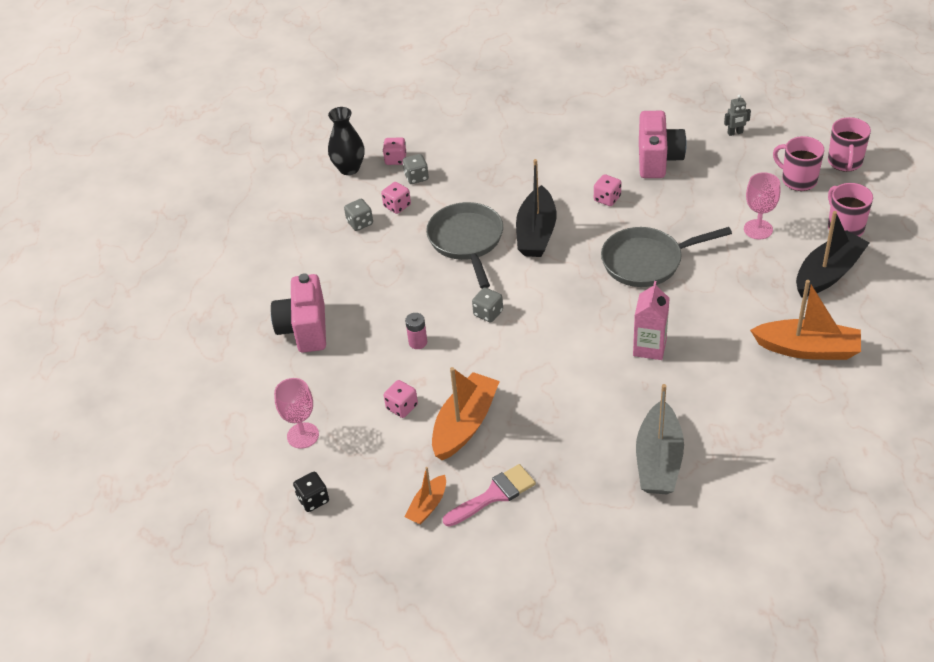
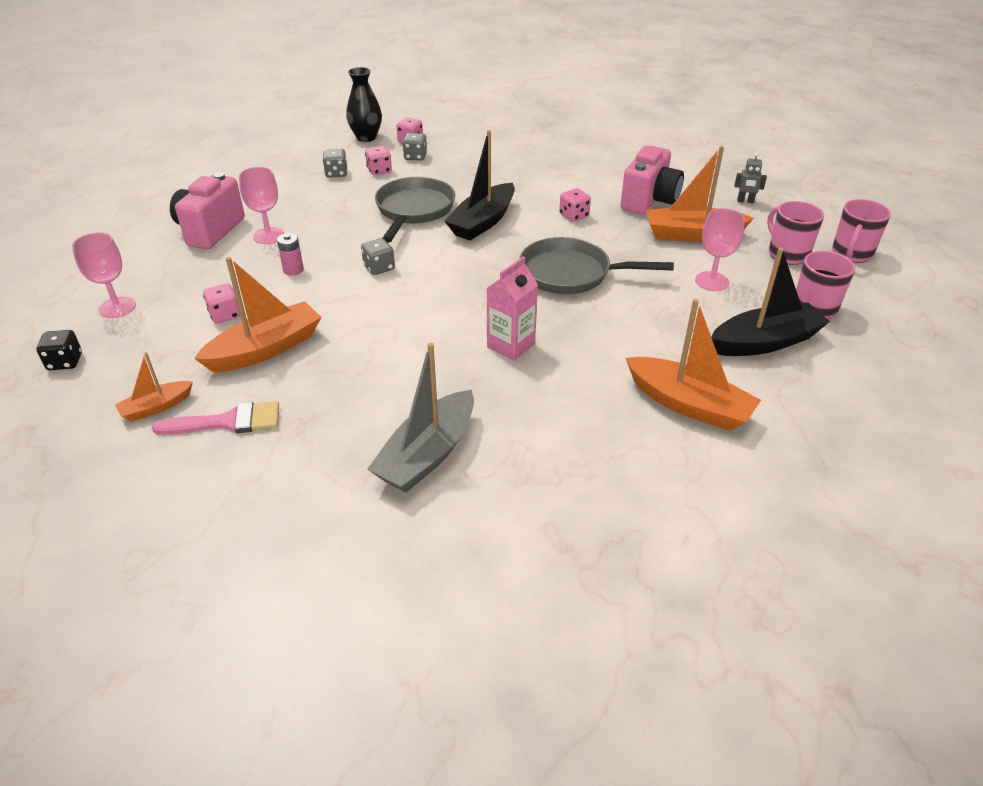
camera: 20 degrees right, 5 degrees down
none -> pink goblet [239,167,284,244]
none -> orange boat [646,146,754,242]

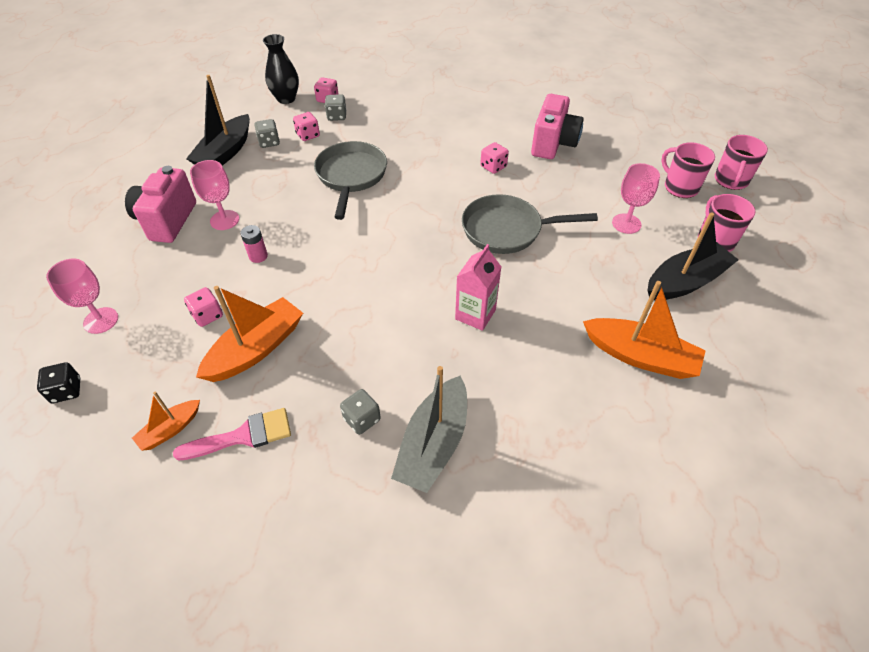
camera: 10 degrees left, 10 degrees up
grey dice [361,238,395,275] -> grey dice moved to [340,389,381,435]
black boat [444,130,515,240] -> black boat moved to [186,75,250,166]
orange boat [646,146,754,242] -> none
grey robot [734,153,767,203] -> none

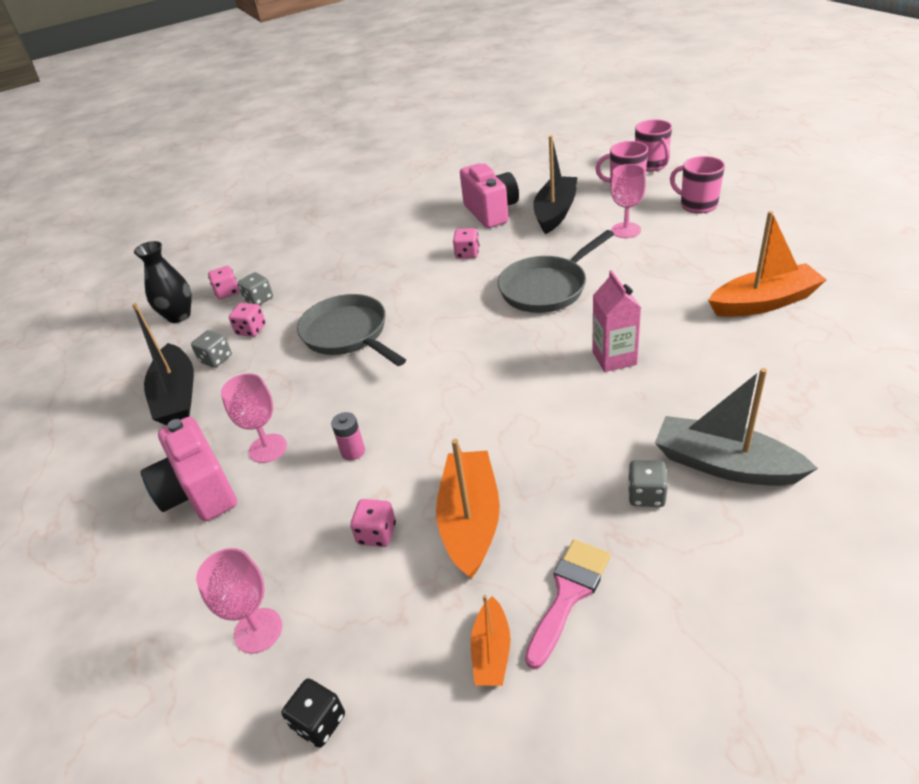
camera: 35 degrees left, 10 degrees down
grey boat [391,366,467,493] -> grey boat turned 135 degrees clockwise [655,368,818,486]
black boat [648,212,739,300] -> black boat moved to [533,135,577,234]

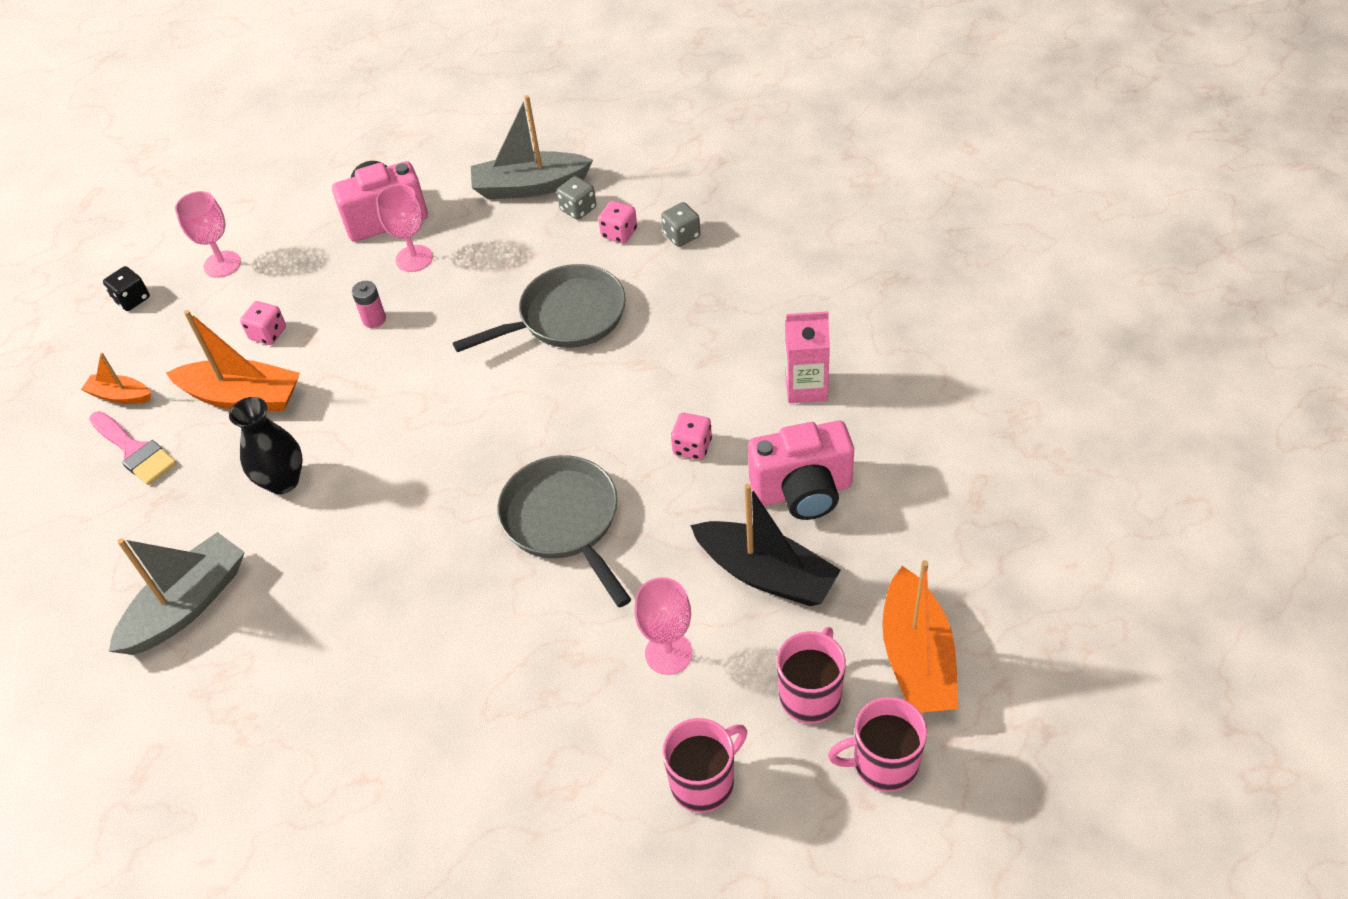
camera: 100 degrees right, 10 degrees up
black boat [132,303,194,425] -> grey boat [471,95,593,200]
black vase [134,241,192,323] -> black vase moved to [229,397,303,494]
pink dice [208,266,239,299] -> none
pink carton [592,270,641,372] -> pink carton moved to [785,311,830,403]
grey dice [628,460,668,507] -> none
orange boat [708,211,827,317] -> orange boat moved to [882,560,958,713]

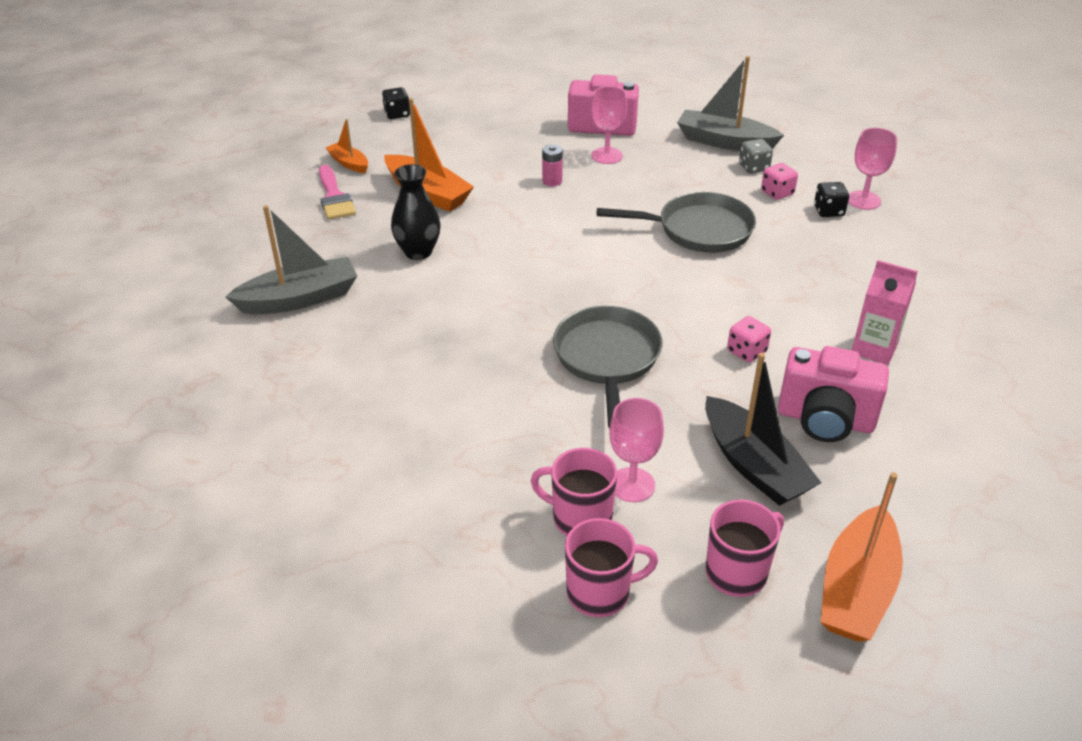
camera: 25 degrees right, 10 degrees down
pink goblet [175,191,241,278] -> pink goblet moved to [848,128,897,210]
pink dice [240,301,286,345] -> none
grey dice [661,202,701,247] -> black dice [814,182,849,217]
pink mug [828,697,927,792] -> pink mug moved to [531,448,617,536]

